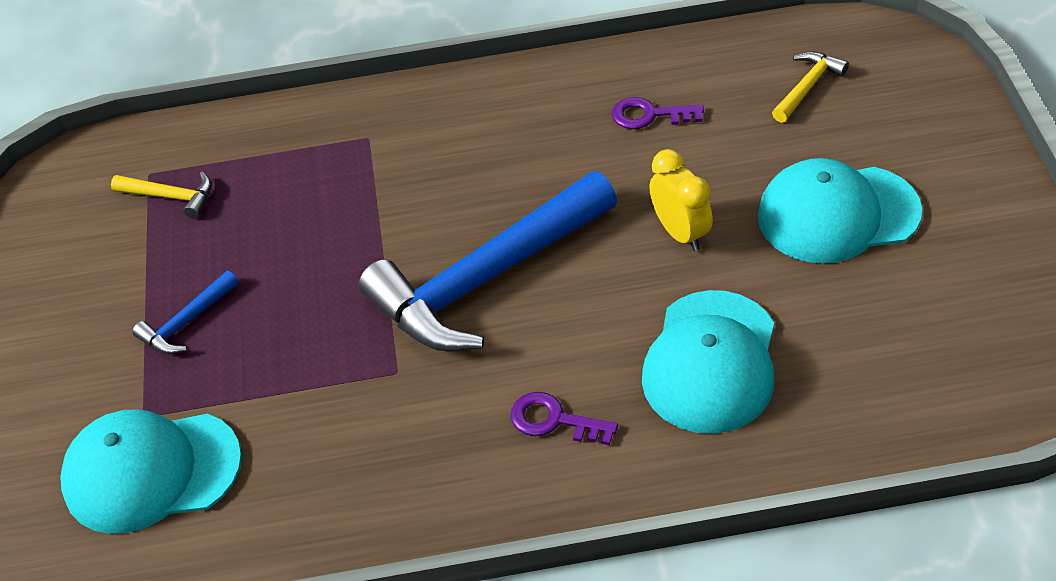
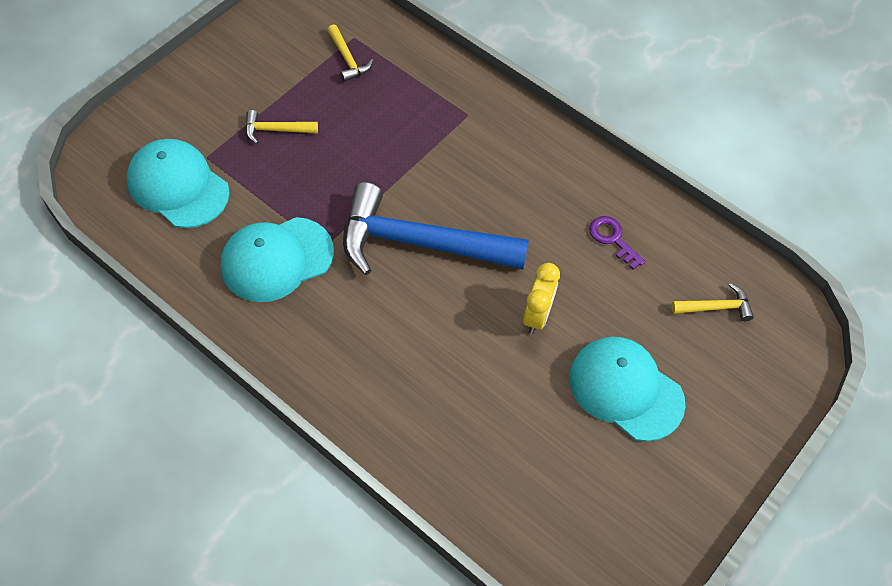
camera: 40 degrees right, 10 degrees up
blue hammer [132,271,239,354] -> yellow hammer [245,110,318,144]
purple key [510,392,618,445] -> none
turquoise cap [642,290,774,434] -> turquoise cap moved to [221,217,334,302]

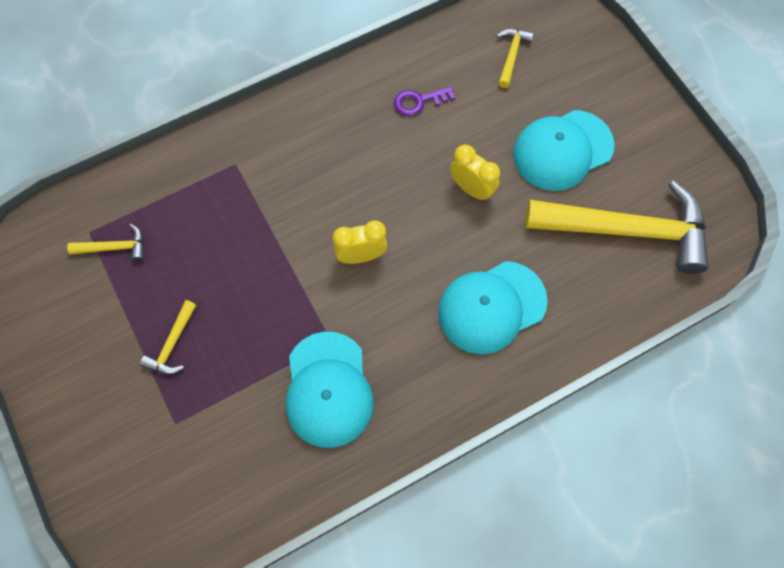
camera: 65 degrees left, 10 degrees up
turquoise cap [126,139,230,228] -> turquoise cap moved to [438,261,548,354]
blue hammer [343,182,529,275] -> yellow clock [332,220,387,264]
none -> yellow hammer [525,180,709,274]

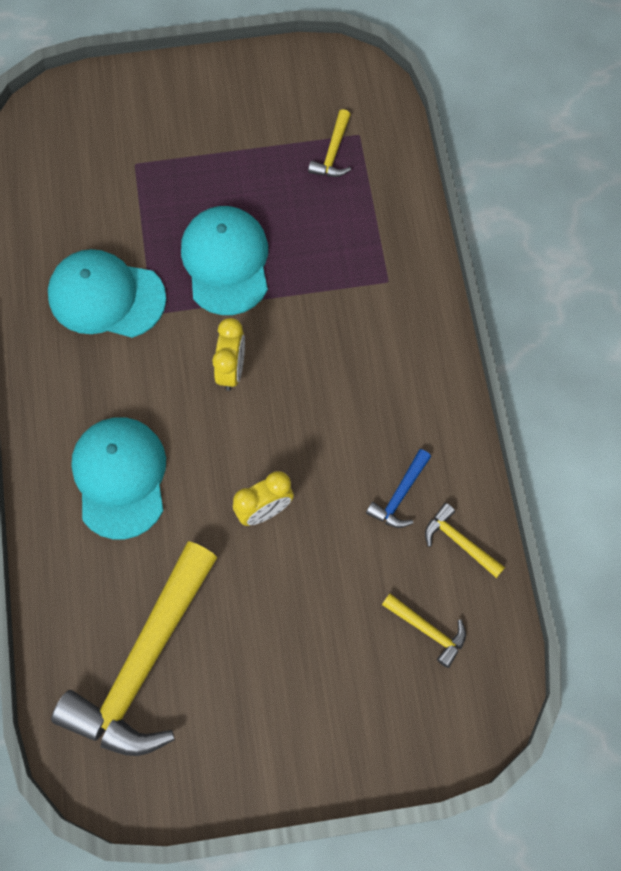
camera: 110 degrees right, 0 degrees up
yellow hammer [140,300,196,375] -> yellow hammer moved to [425,503,505,578]
purple key [394,86,455,116] -> blue hammer [366,449,431,528]
turquoise cap [513,110,615,191] -> turquoise cap moved to [181,206,268,315]

